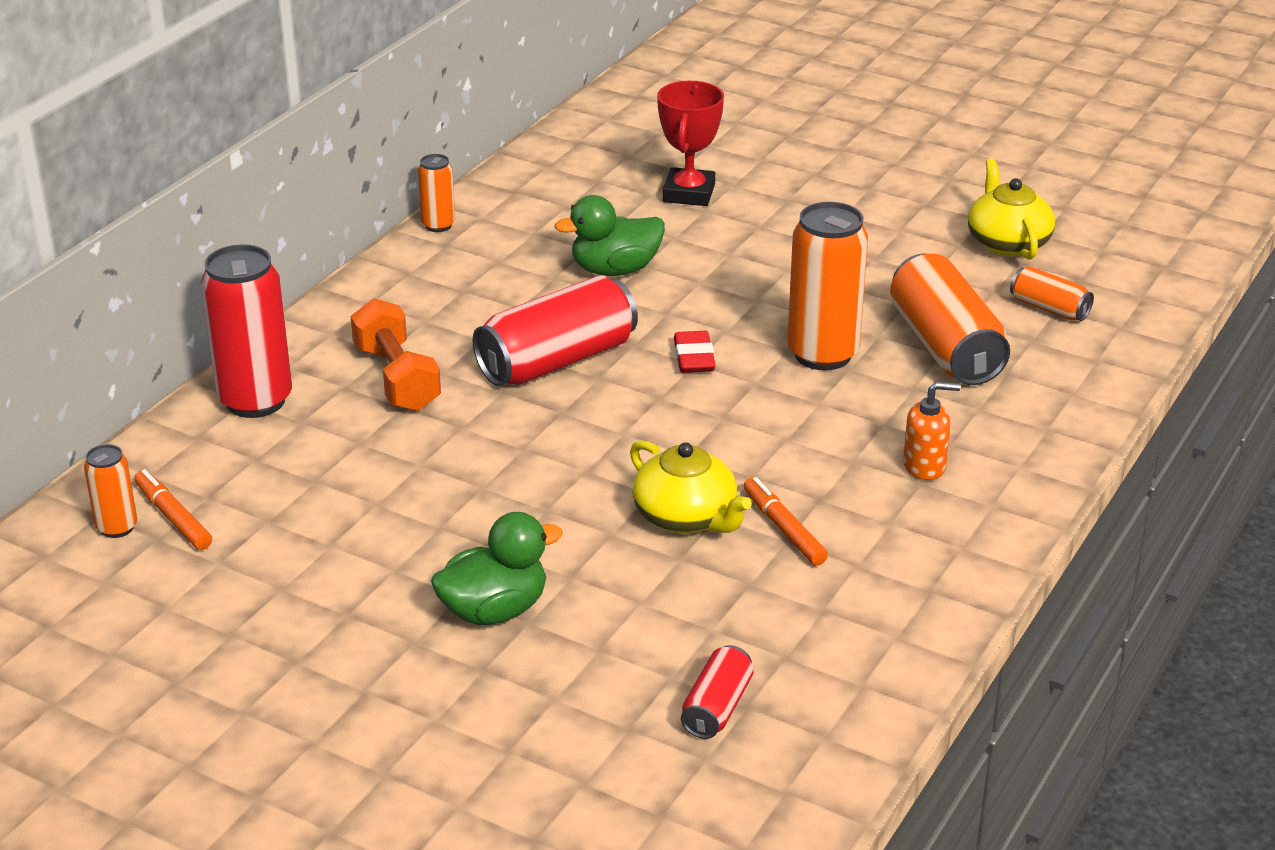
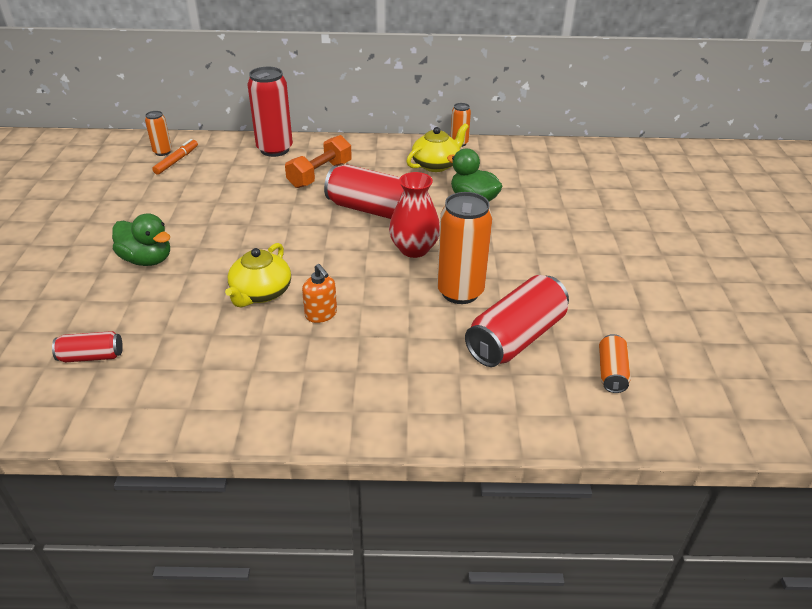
camera: 60 degrees right, 5 degrees up
red trophy [657,81,724,206] -> none
red eraser [674,331,716,373] -> red vase [389,172,440,258]
orange marker [744,477,828,566] -> none
orange can [890,253,1010,385] -> red can [465,275,569,367]
orange soap dispenser [903,382,961,480] -> orange soap dispenser moved to [302,264,337,323]
yellow teapot [968,159,1055,260] -> yellow teapot moved to [407,123,469,172]

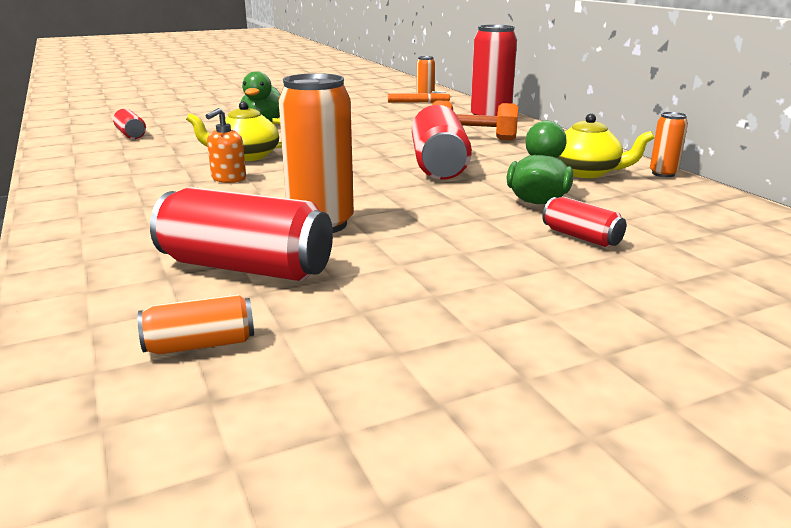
camera: 65 degrees right, 15 degrees down
red vase [389,172,440,258] -> none
none -> red can [542,197,626,248]

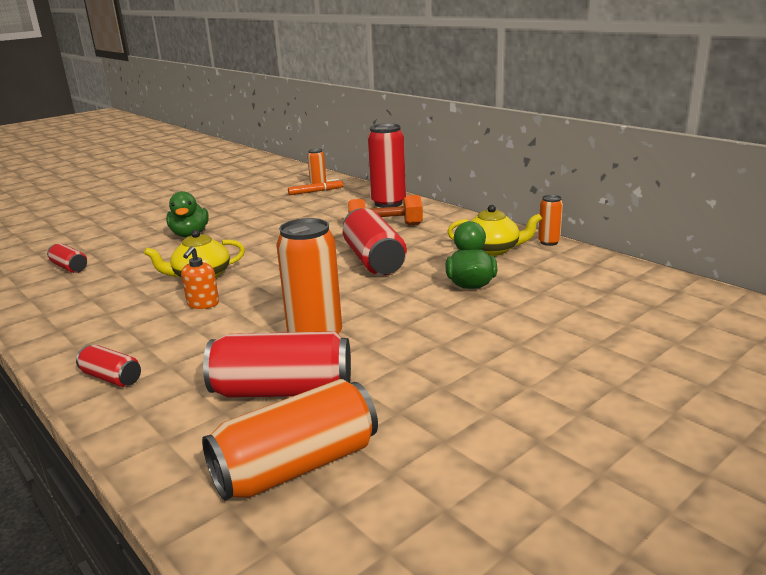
camera: 15 degrees left, 0 degrees up
orange can [138,294,254,354] -> orange can [202,379,378,501], size x1.95
red can [542,197,626,248] -> red can moved to [76,345,141,387]

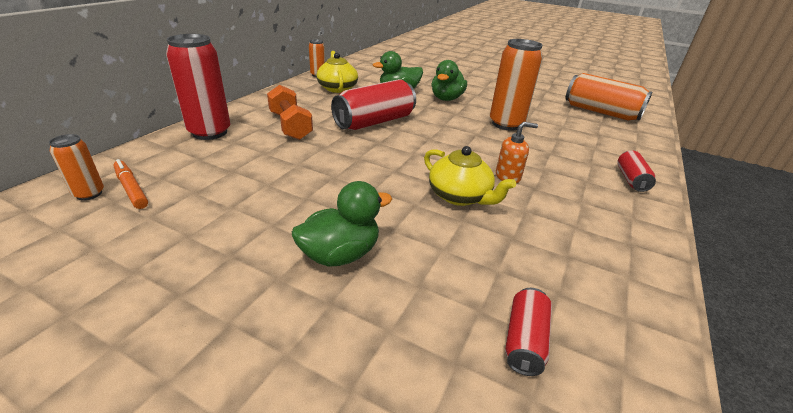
camera: 115 degrees left, 10 degrees up
red can [203,331,351,398] -> none
none -> green duck [431,60,467,101]

